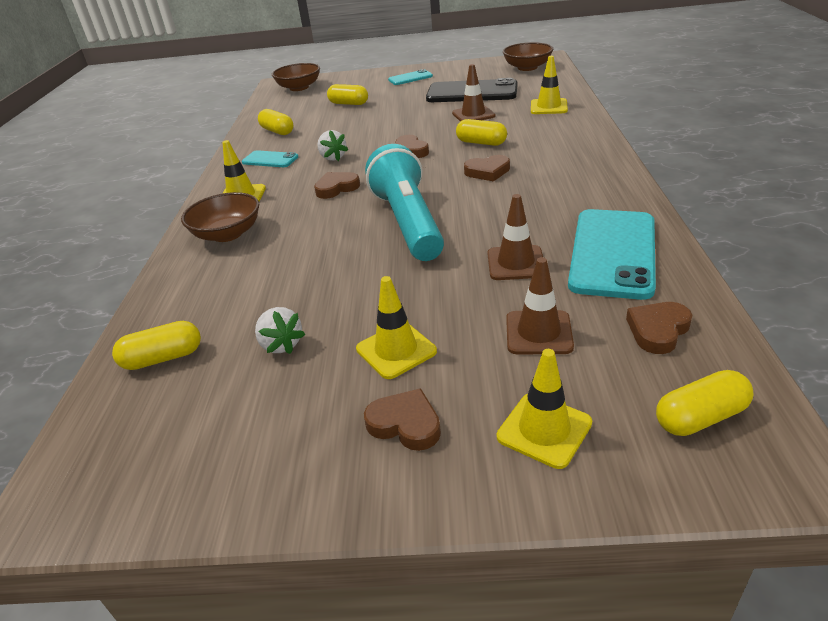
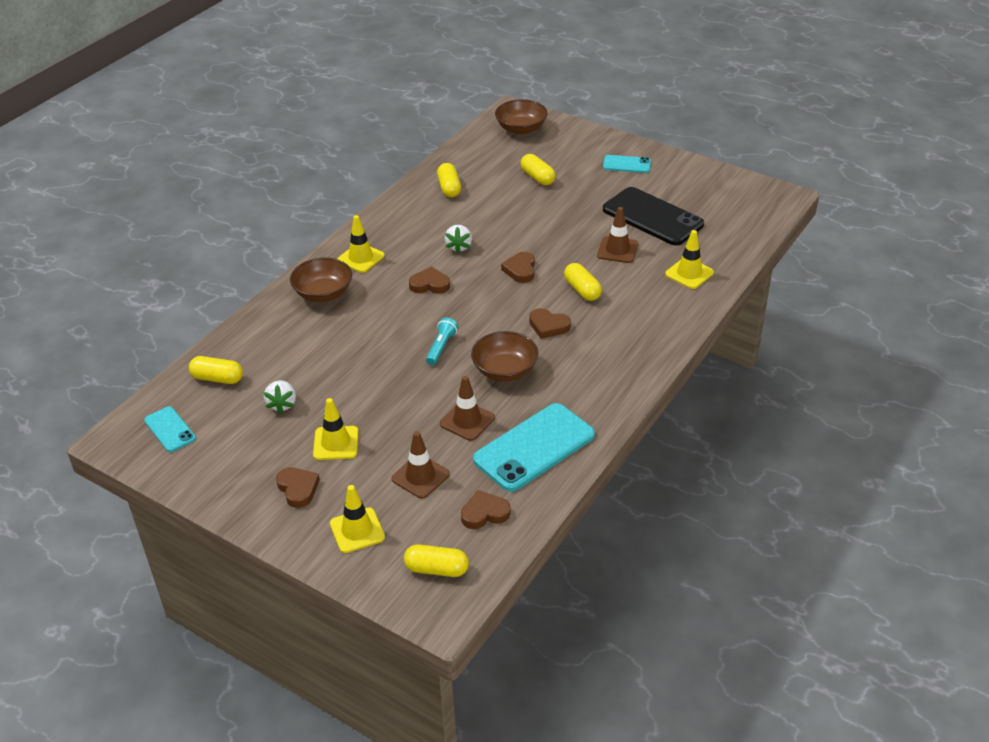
camera: 30 degrees right, 5 degrees up
turquoise phone [242,150,298,167] -> turquoise phone moved to [144,406,196,452]
turquoise flashlight [365,144,444,261] -> turquoise flashlight [426,317,458,365], size x0.43
brown bowl [503,42,553,71] -> brown bowl moved to [471,331,538,381]

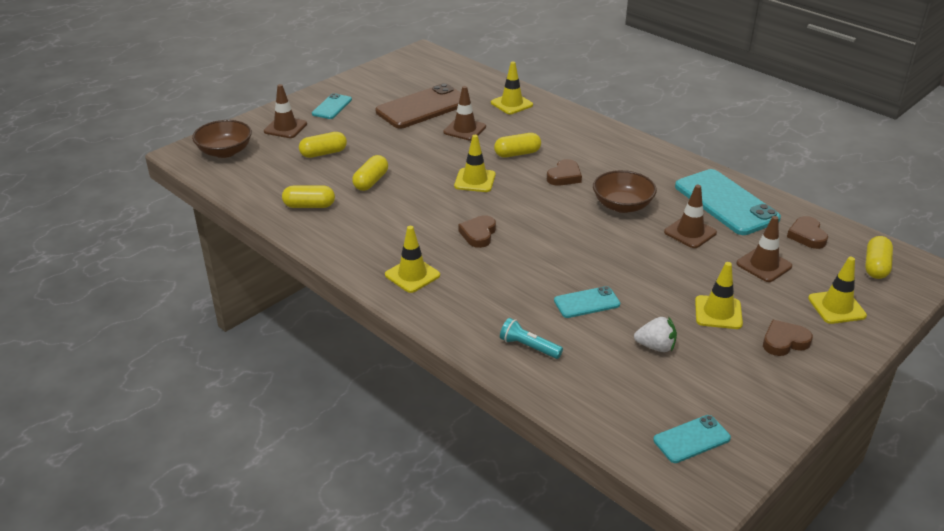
camera: 80 degrees left, 5 degrees down
yellow capsule [189,356,243,384] -> yellow capsule moved to [352,155,388,191]
brown bowl [290,257,352,302] -> none
turquoise flashlight [426,317,458,365] -> turquoise flashlight moved to [500,318,563,359]
white strawberry [444,225,472,254] -> none
brown heart [501,252,535,283] -> yellow traffic cone [454,135,496,192]
black phone [603,187,704,245] -> brown phone [375,83,461,128]
none -> brown traffic cone [264,84,307,138]
none -> turquoise phone [554,286,620,318]

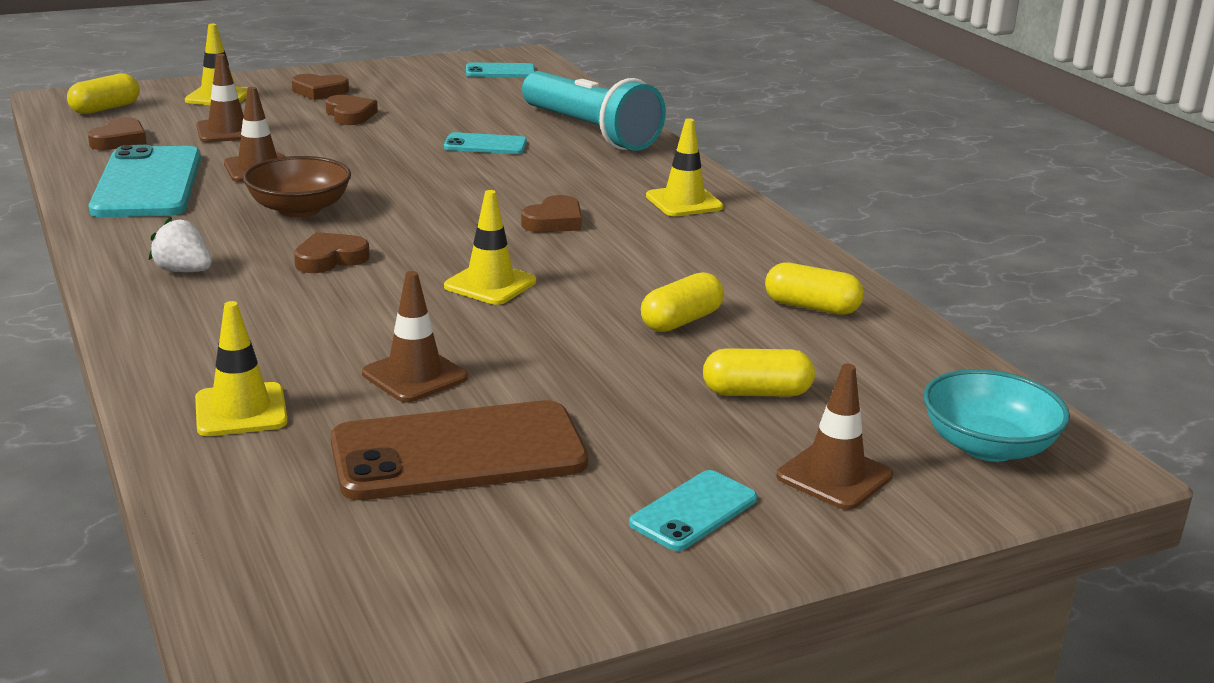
camera: 160 degrees left, 10 degrees down
brown bowl [192,120,252,158] -> turquoise bowl [923,369,1070,462]
yellow capsule [494,133,541,157] -> none
turquoise flashlight [500,318,563,359] -> turquoise flashlight [522,71,666,151], size x2.34
white strawberry [634,316,677,352] -> white strawberry moved to [149,217,212,272]
yellow traffic cone [695,262,743,329] -> brown heart [325,95,378,125]

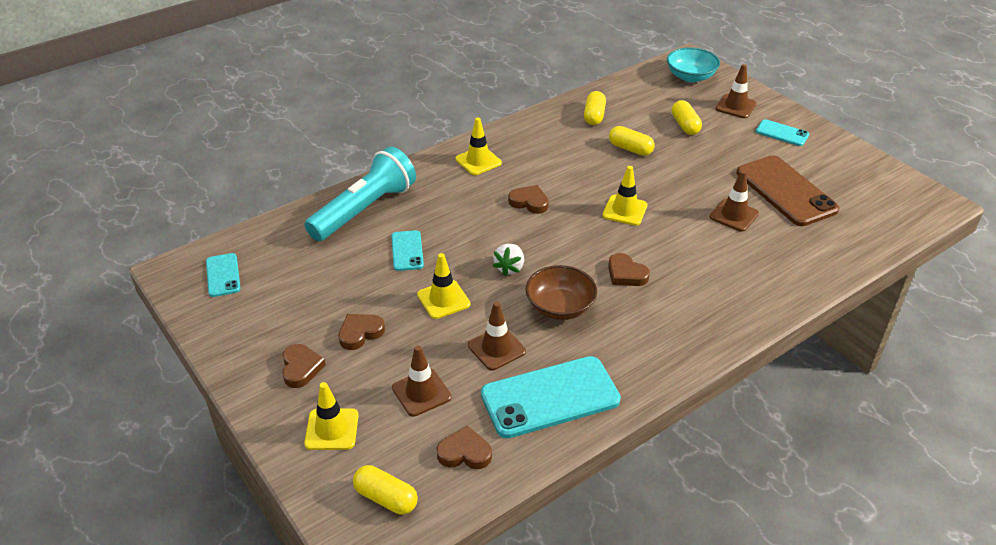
camera: 100 degrees left, 15 degrees up
white strawberry [149,217,212,272] -> white strawberry moved to [493,244,524,276]
yellow traffic cone [195,301,288,436] -> yellow traffic cone moved to [417,253,470,319]

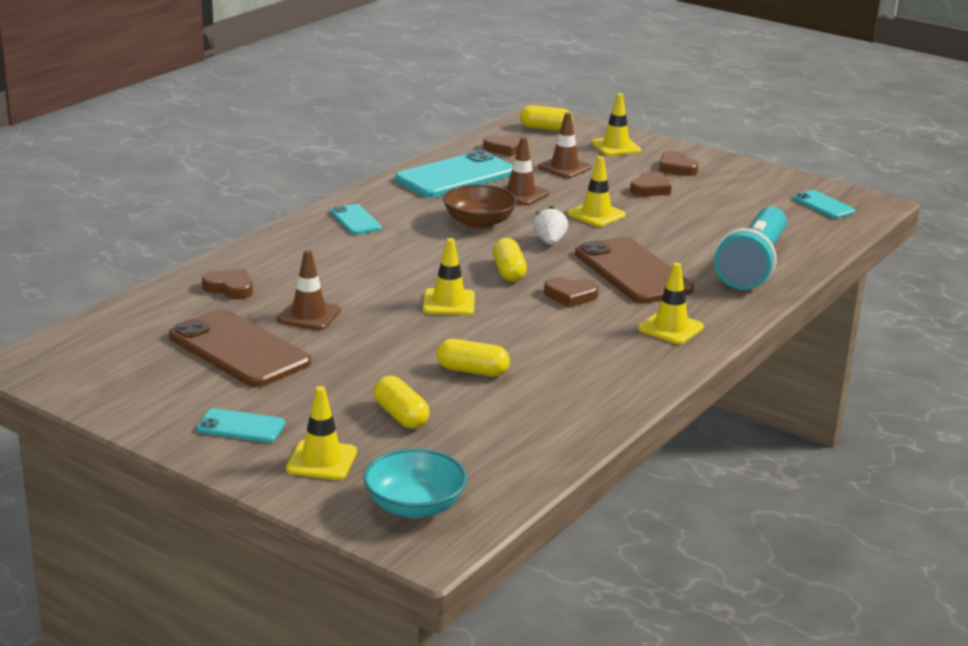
camera: 160 degrees right, 15 degrees down
turquoise phone [391,230,424,271] -> turquoise phone moved to [330,204,382,235]
yellow capsule [584,91,606,125] -> yellow capsule moved to [493,238,527,282]
brown heart [608,253,650,286] -> brown heart moved to [202,269,253,299]
brown traffic cone [716,64,756,118] -> yellow traffic cone [286,386,357,480]
none -> brown phone [575,237,694,304]

